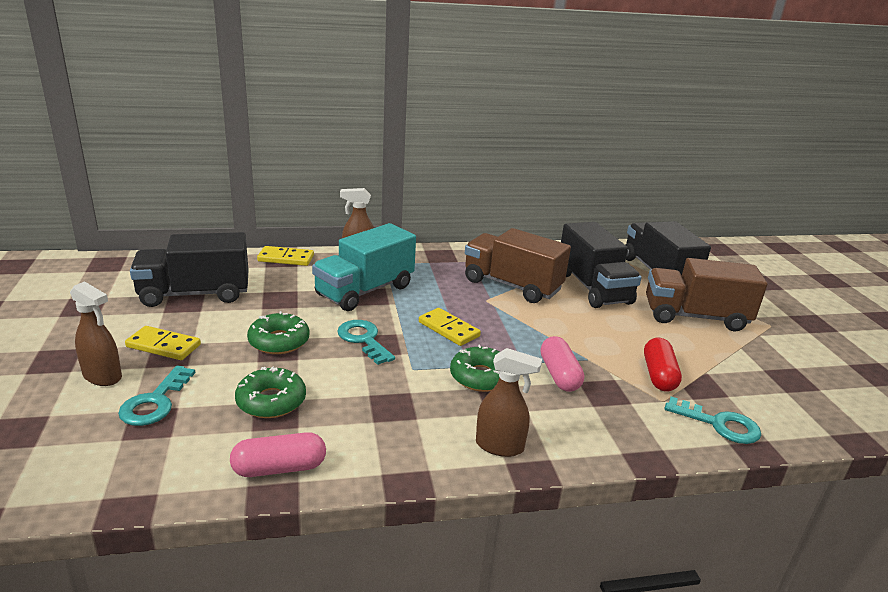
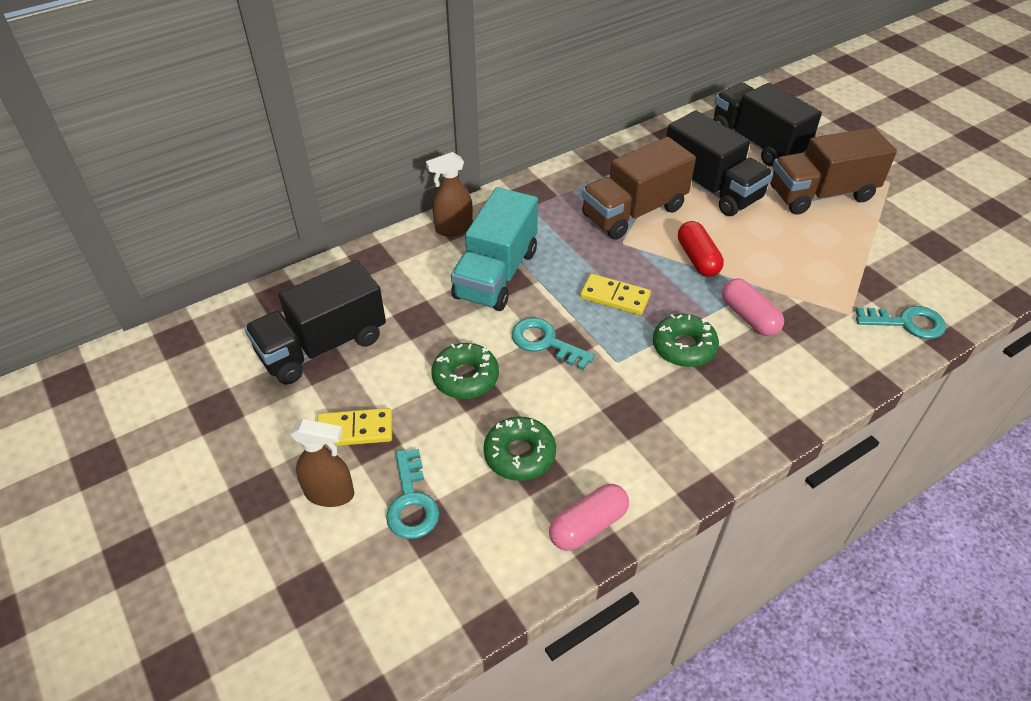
camera: 20 degrees left, 20 degrees up
yellow domino [257,246,314,266] -> none
brown truck [465,228,571,303] -> brown truck turned 45 degrees counterclockwise [582,137,696,240]
brown spray bottle [476,348,542,457] -> none
red capsule [644,338,682,391] -> red capsule moved to [678,221,724,277]

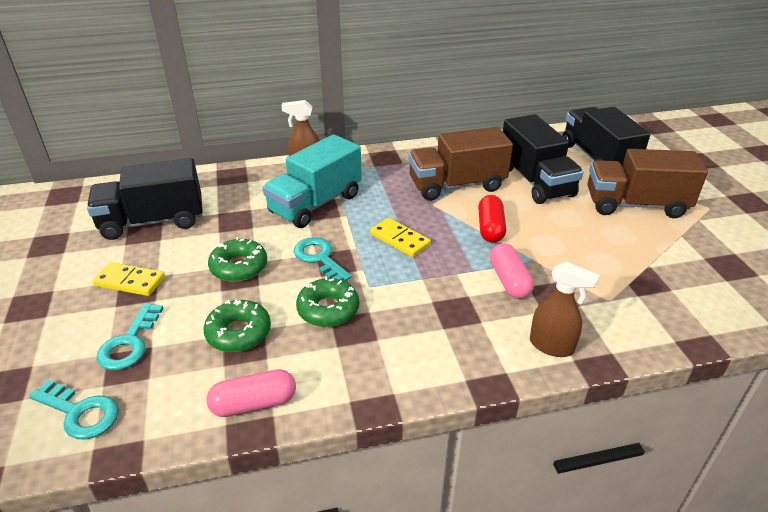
camera: 20 degrees right, 10 degrees down
brown spray bottle [291,419,354,507] -> brown spray bottle moved to [530,262,600,357]
green donut [653,314,719,367] -> green donut moved to [296,276,359,327]
turquoise key [855,306,946,339] -> turquoise key moved to [29,380,119,439]

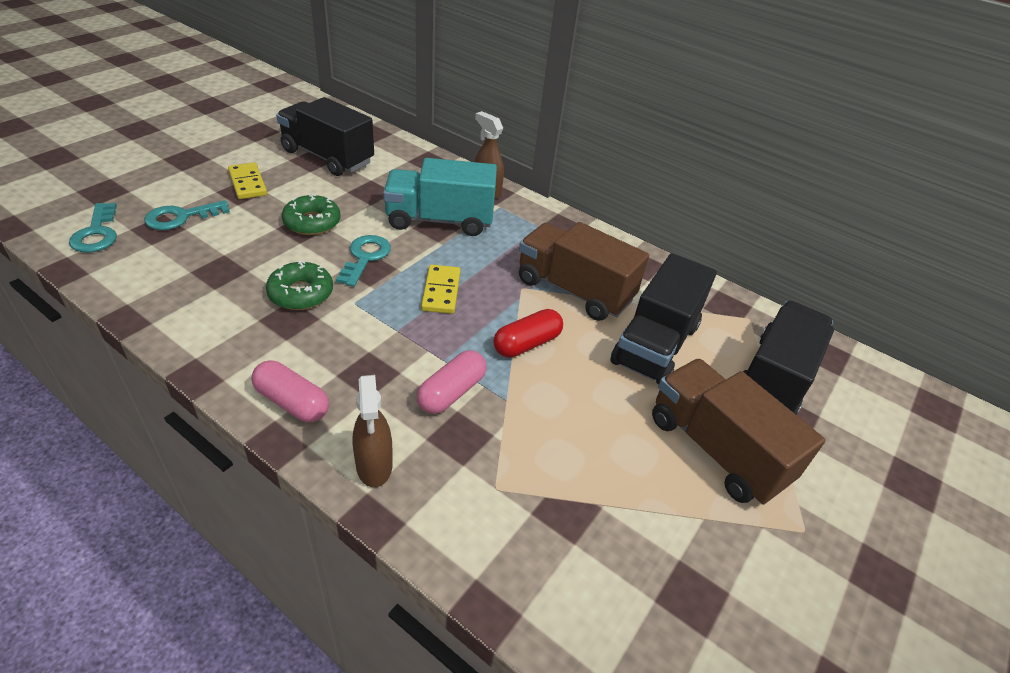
camera: 45 degrees right, 5 degrees up
green donut [203,299,271,352] -> none
pink capsule [206,369,296,417] -> pink capsule moved to [251,361,329,422]

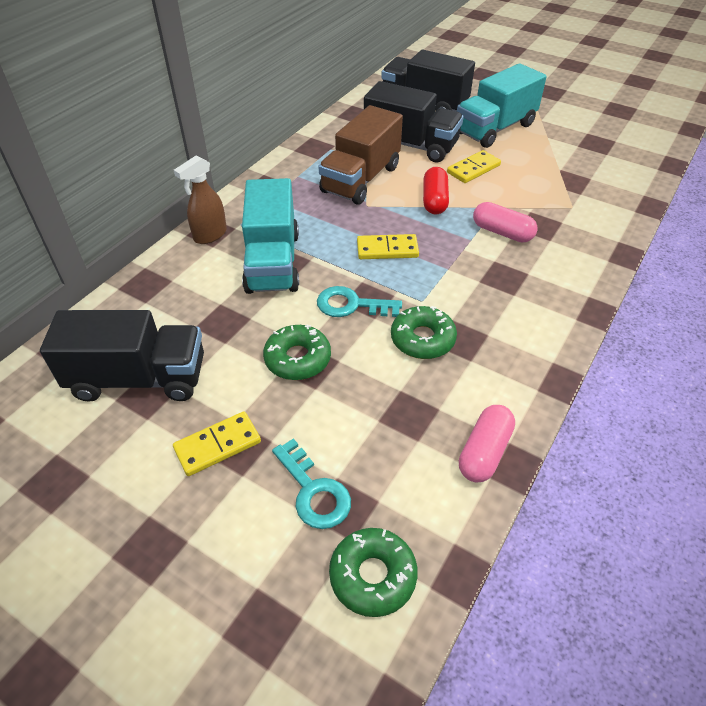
camera: 90 degrees left, 5 degrees up
turquoise key [69,203,117,253] -> green donut [329,528,418,617]
pink capsule [251,361,329,422] -> pink capsule moved to [459,405,515,482]
black truck [276,97,374,176] -> black truck turned 120 degrees counterclockwise [40,310,204,402]
brown spray bottle [353,375,393,487] -> none
red capsule [493,309,563,357] -> red capsule turned 45 degrees clockwise [423,167,449,215]
brown truck [652,359,825,505] -> turquoise truck [457,63,547,148]
none -> yellow domino [447,150,501,183]

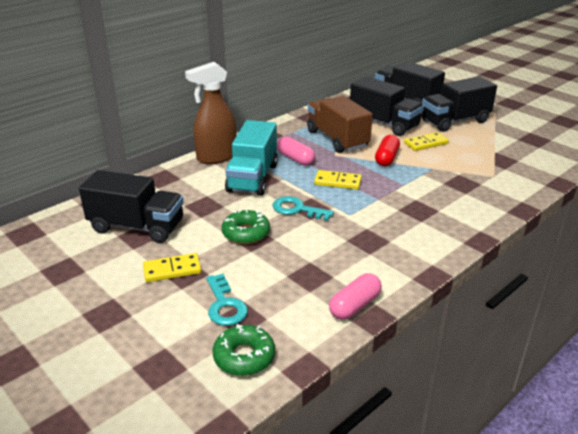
camera: 15 degrees right, 15 degrees down
brown spray bottle [174,155,227,244] -> brown spray bottle [185,62,237,164], size x1.57
brown truck [319,105,403,205] -> brown truck turned 105 degrees clockwise [307,96,373,153]
green donut [391,306,457,359] -> none
turquoise truck [457,63,547,148] -> black truck [421,76,497,132]
pink capsule [473,202,537,243] -> pink capsule moved to [277,136,315,166]

